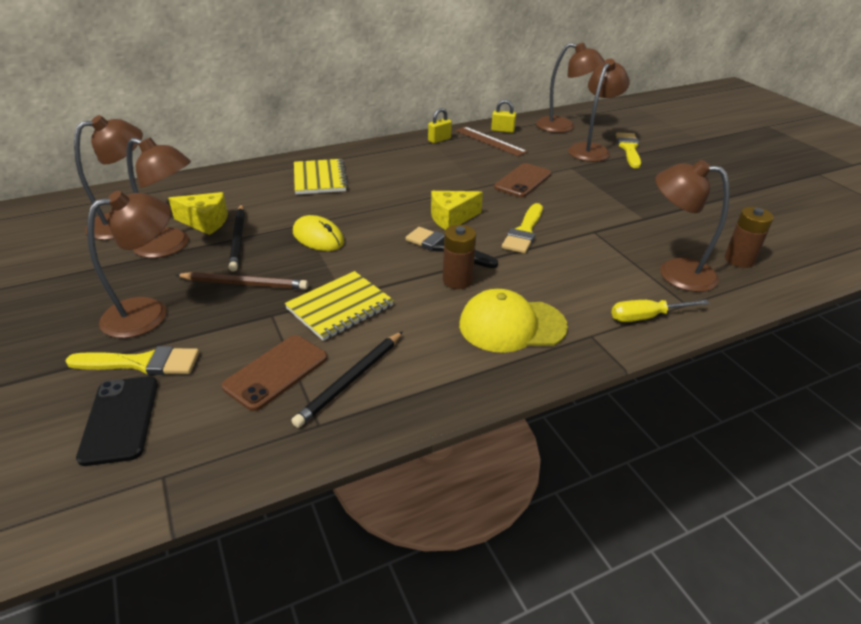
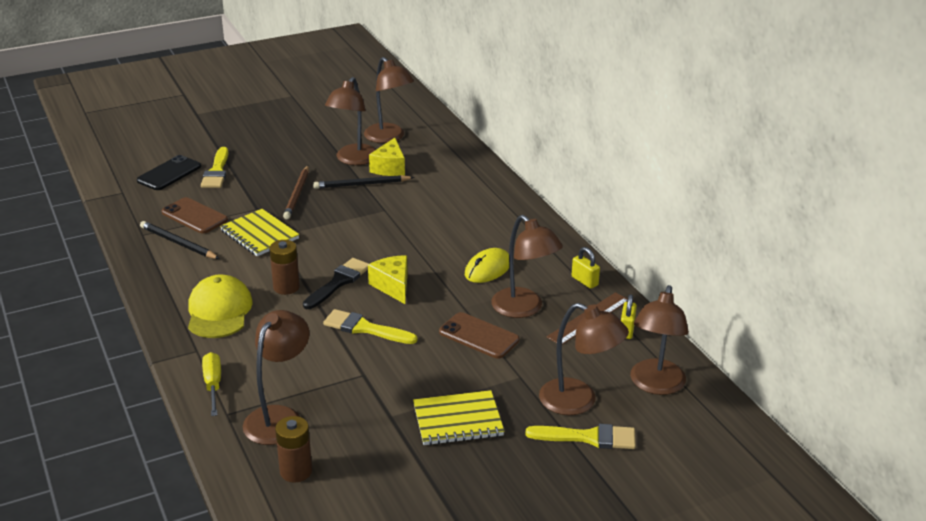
camera: 90 degrees right, 5 degrees down
black phone [76,376,158,466] -> black phone turned 45 degrees counterclockwise [137,155,201,190]
brown lamp [87,191,171,338] -> brown lamp moved to [491,215,563,318]
yellow mouse [293,215,344,251] -> yellow mouse moved to [465,248,509,283]
yellow notebook [294,159,348,195] -> yellow notebook moved to [413,390,505,445]

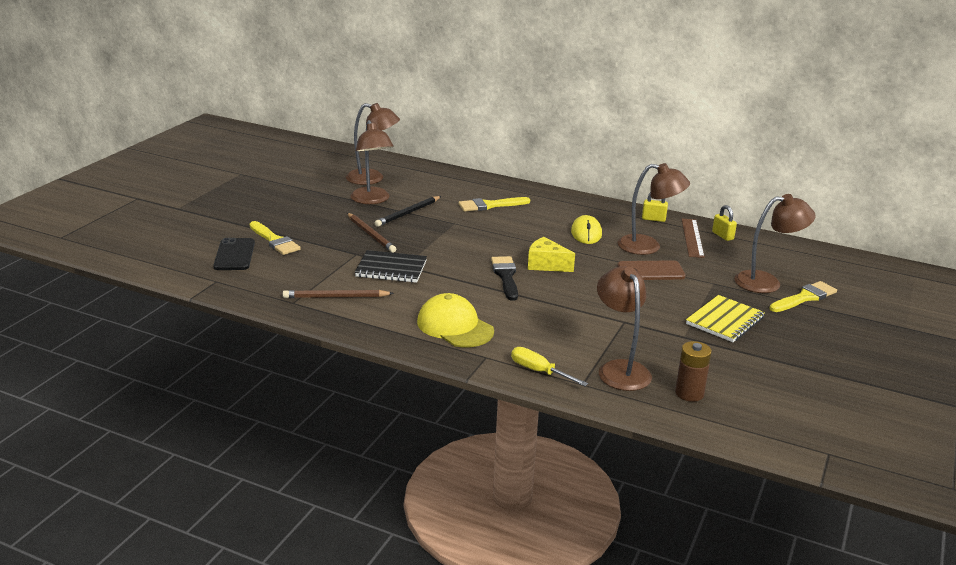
camera: 40 degrees left, 5 degrees down
black pencil [140,221,220,259] -> brown pencil [283,290,394,298]
brown phone [161,197,228,234] -> none
yellow notebook [220,209,299,256] -> black notebook [355,250,427,283]
brown battery [269,240,300,295] -> none
yellow brush [323,309,417,344] -> yellow brush moved to [459,197,530,212]
yellow cheese [369,138,405,176] -> none
brown lamp [630,285,689,395] -> none

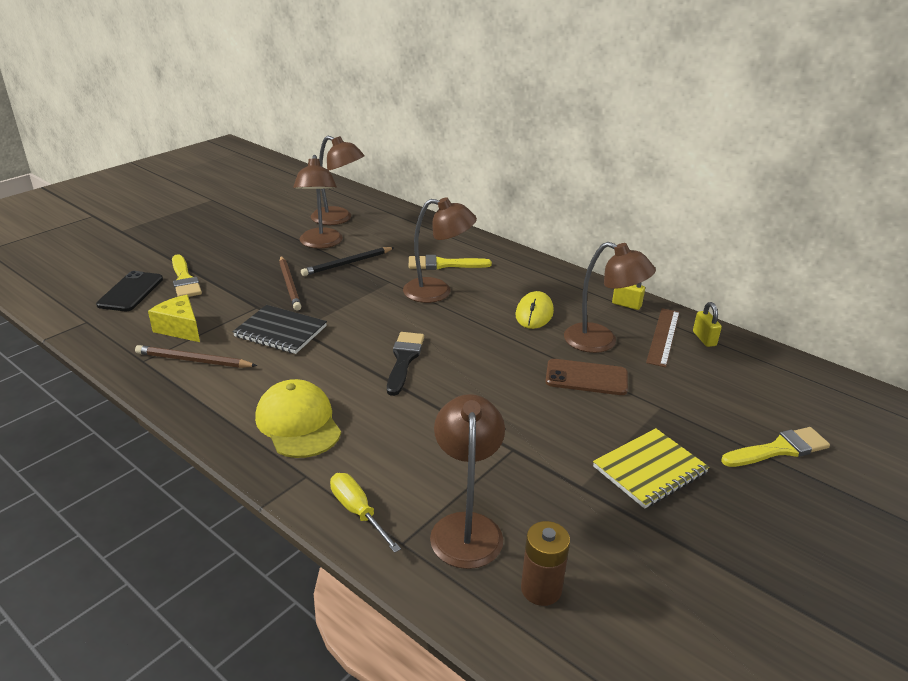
camera: 15 degrees right, 5 degrees up
yellow cheese [528,237,575,272] -> yellow cheese moved to [148,295,200,342]
brown lamp [734,194,816,293] -> brown lamp moved to [403,197,477,303]

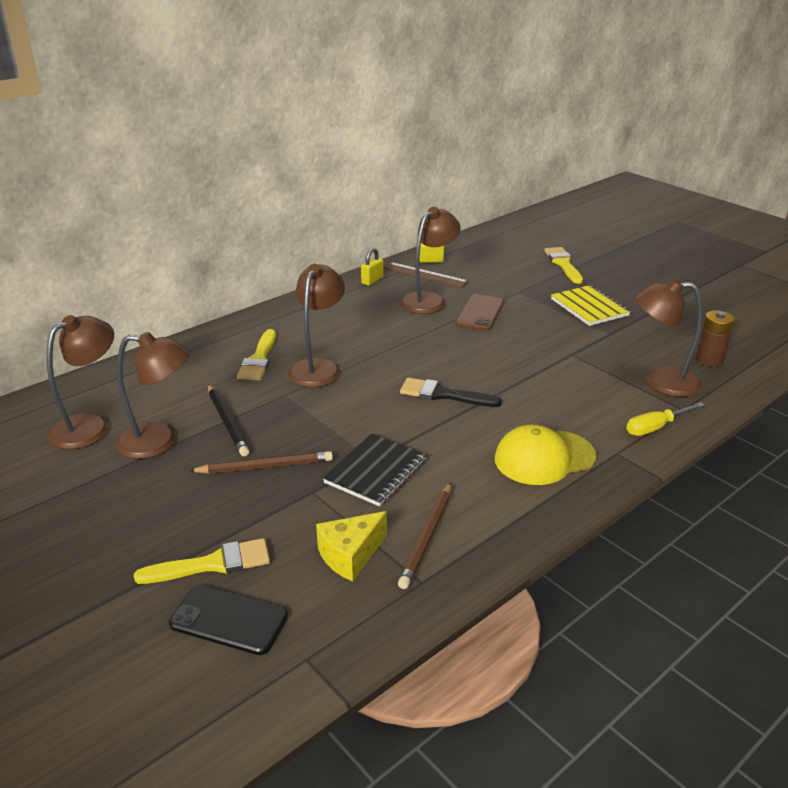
camera: 80 degrees left, 0 degrees up
yellow mouse [515,291,554,329] -> none

